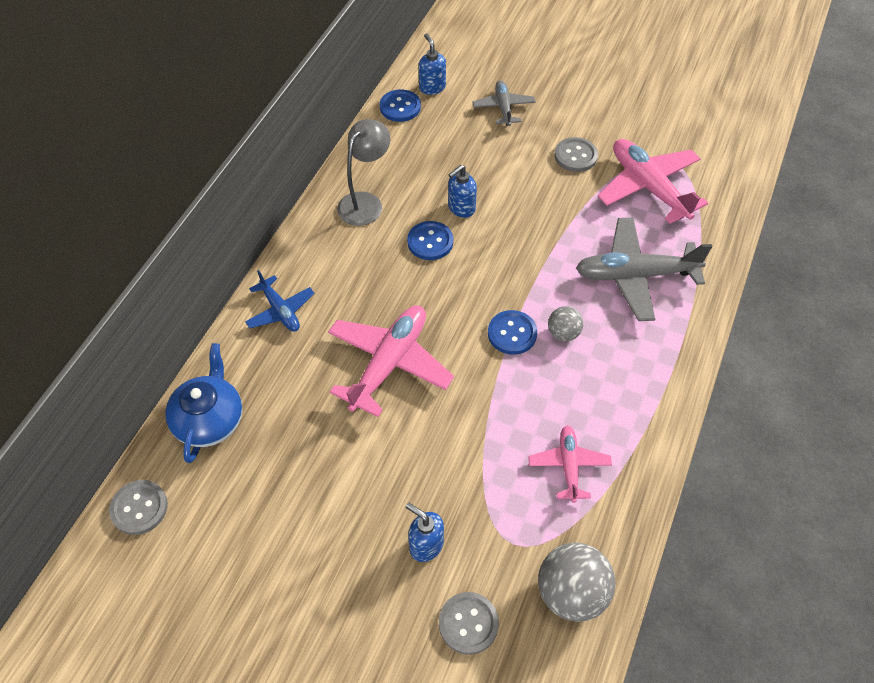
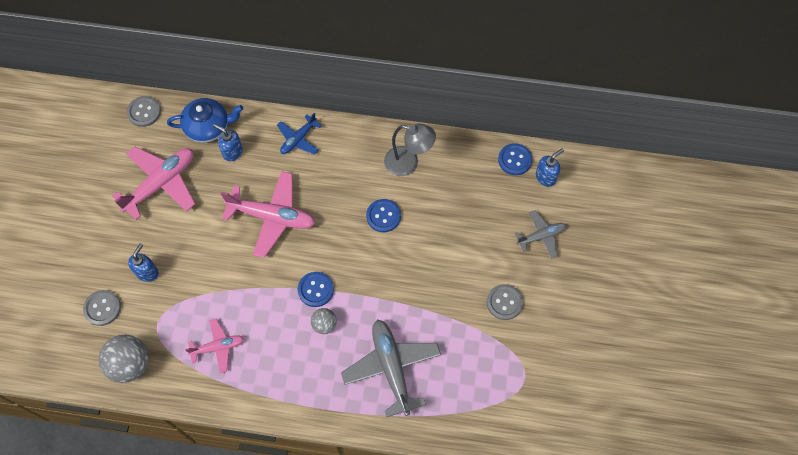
camera: 75 degrees right, 10 degrees up
blue soap dispenser [448,165,477,218] -> blue soap dispenser moved to [213,124,243,161]
pink plane [597,139,708,224] -> pink plane moved to [112,146,195,220]

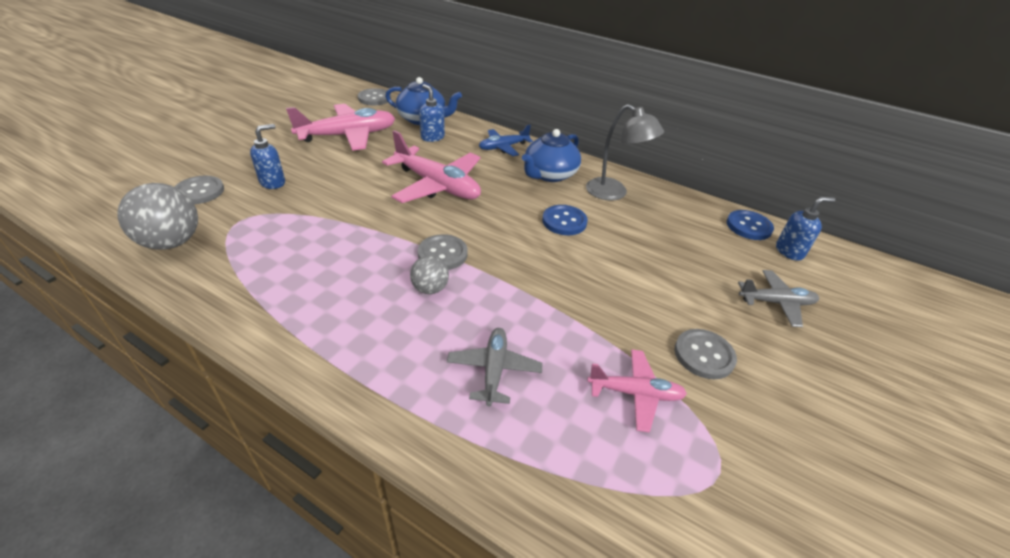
camera: 20 degrees right, 25 degrees down
pink plane [185,319,244,373] -> pink plane moved to [587,349,687,433]
blue button [298,272,334,307] -> grey button [418,234,468,270]
grey plane [341,319,441,417] -> grey plane [447,328,543,407], size x0.57
none -> blue teapot [522,129,581,182]

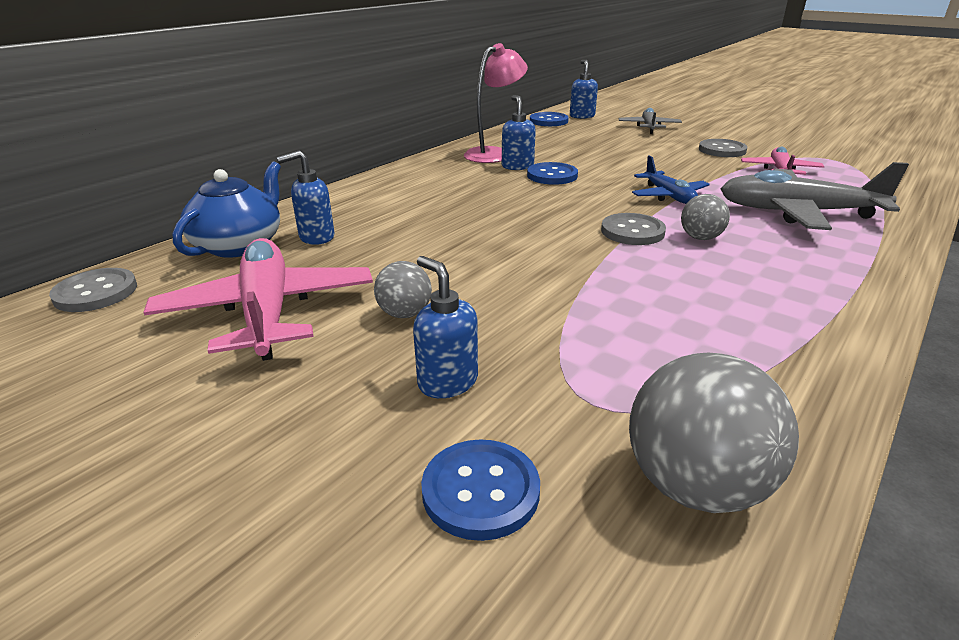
camera: 80 degrees left, 10 degrees down
grey button [175,176,224,204] -> blue button [421,439,540,541]
pink plane [382,130,481,203] -> none
grey plane [447,328,543,407] -> grey plane [721,162,909,230], size x1.77
blue plane [479,125,533,156] -> blue plane moved to [632,155,710,204]
blue teapot [522,129,581,182] -> none
grey lamp [586,104,664,201] -> pink lamp [464,43,528,163]
none -> grey ball [374,261,432,318]
none -> blue soap dispenser [502,95,536,170]

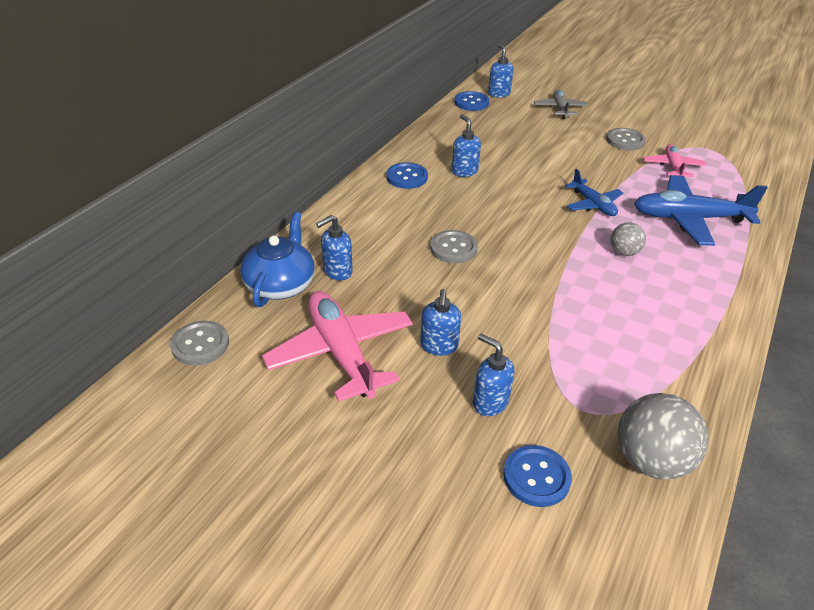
camera: 10 degrees left, 10 degrees up
grey ball [374,261,432,318] -> blue soap dispenser [420,289,461,356]
pink lamp [464,43,528,163] -> none
blue button [527,162,578,185] -> blue button moved to [387,162,428,189]
grey button [601,213,666,245] -> grey button moved to [430,230,478,263]
grey plane [721,162,909,230] -> blue plane [634,175,768,246]

